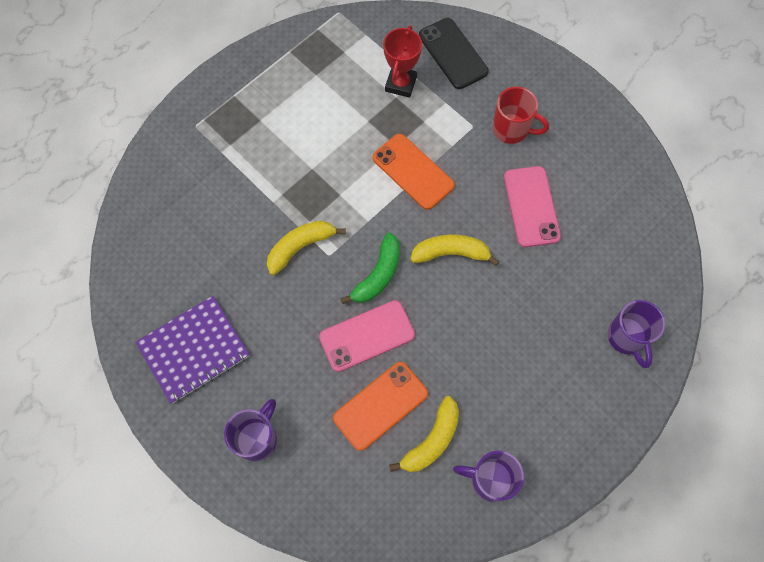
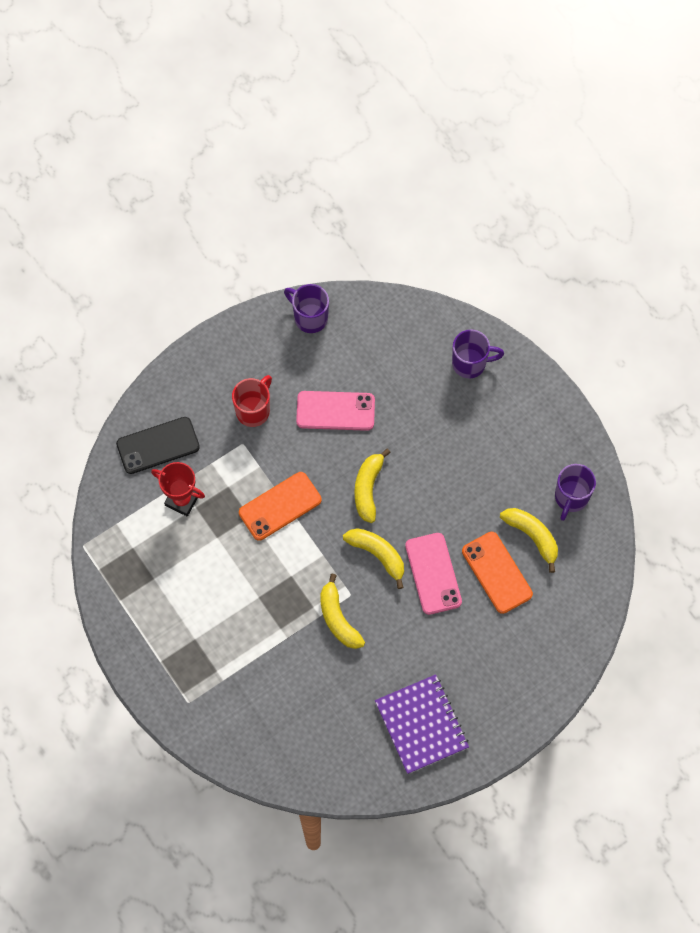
camera: 80 degrees left, 0 degrees up
purple mug [224,399,277,462] -> purple mug moved to [284,284,329,333]
green banana [340,233,400,304] -> yellow banana [343,528,404,589]

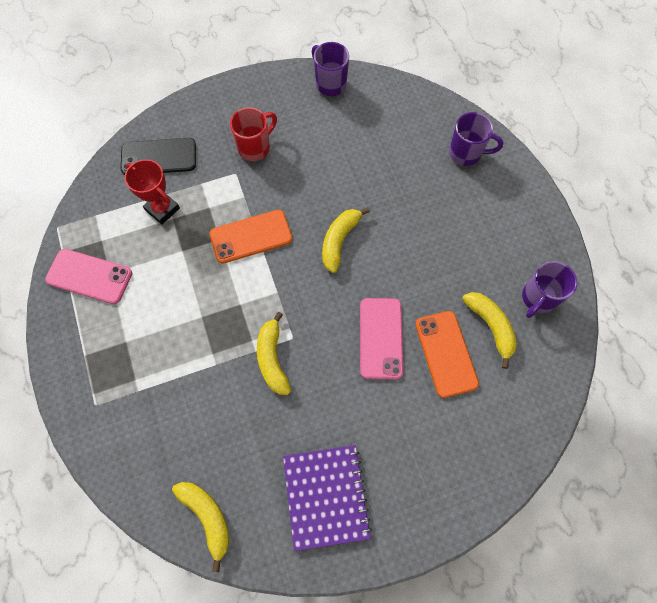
camera: 15 degrees right, 0 degrees up
pink phone [296,391,375,431] -> pink phone moved to [45,249,132,304]
yellow banana [343,528,404,589] -> yellow banana moved to [172,482,230,572]

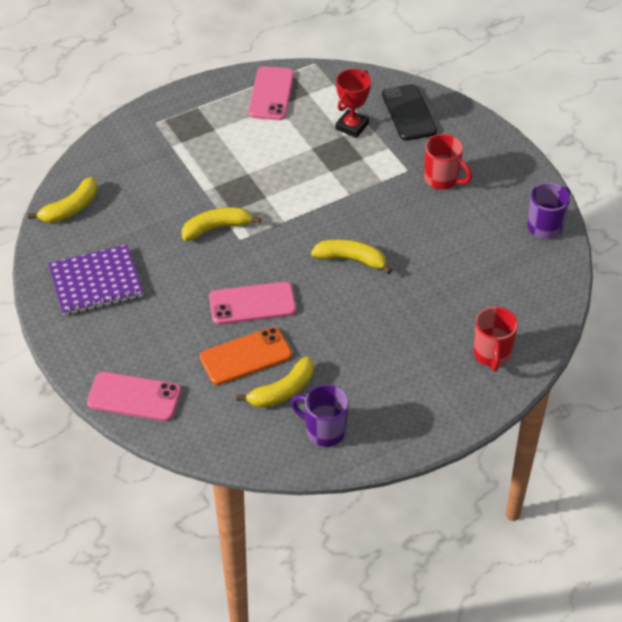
camera: 80 degrees right, 20 degrees down
orange phone [210,210,292,264] -> none
purple mug [449,112,503,166] -> red mug [473,307,518,371]
none -> pink phone [87,372,181,421]

